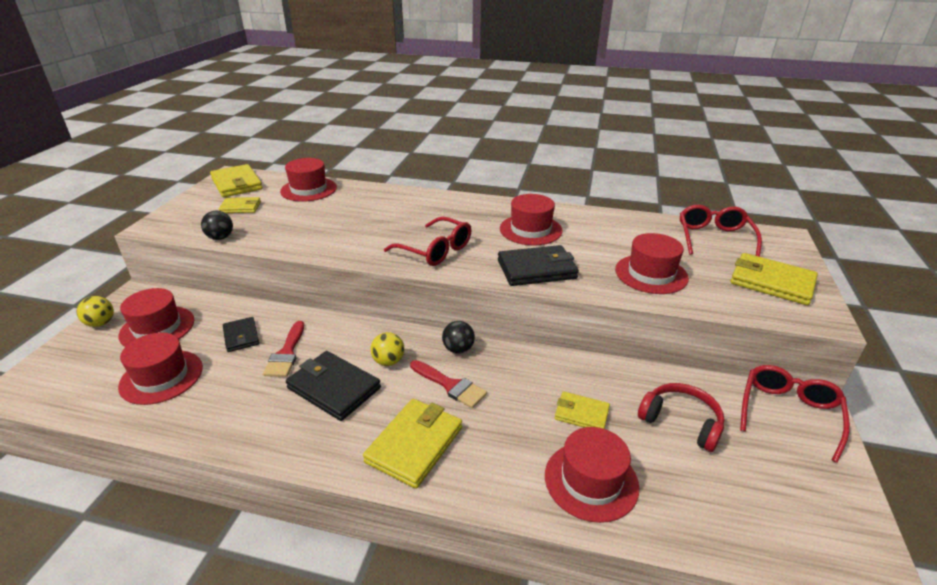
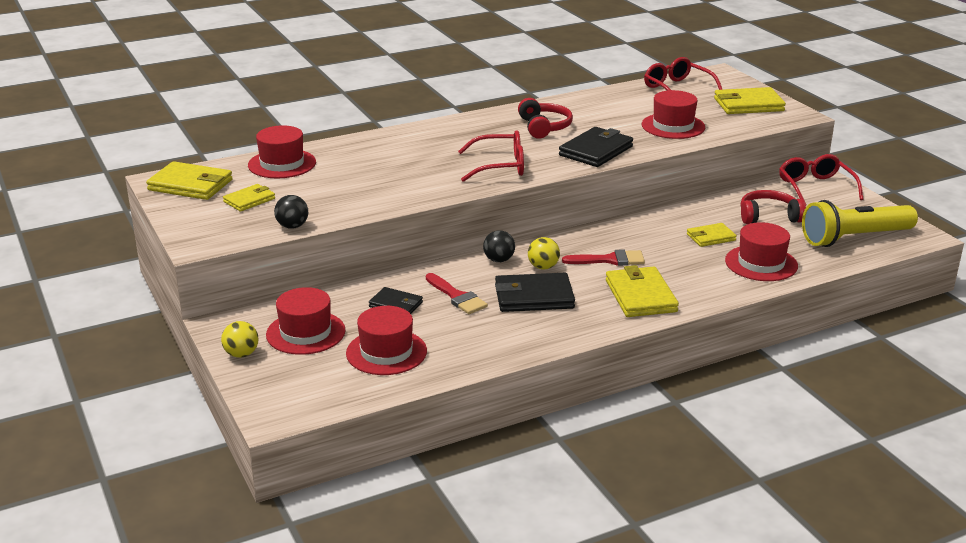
camera: 40 degrees left, 5 degrees down
black ball [442,321,475,353] -> black ball moved to [483,230,515,262]
red hat [500,194,562,245] -> red headphones [518,98,573,139]
none -> yellow flashlight [802,200,918,247]

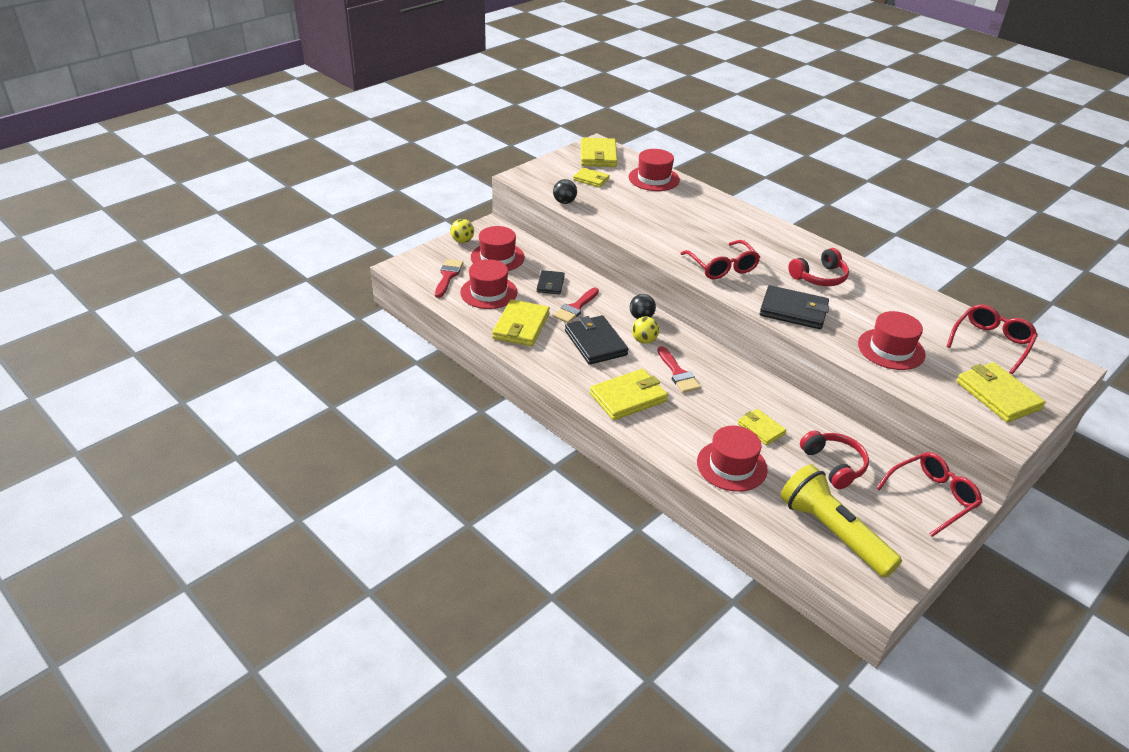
camera: 70 degrees right, 10 degrees up
none -> red brush [435,259,463,298]
none -> yellow wallet [492,299,550,346]

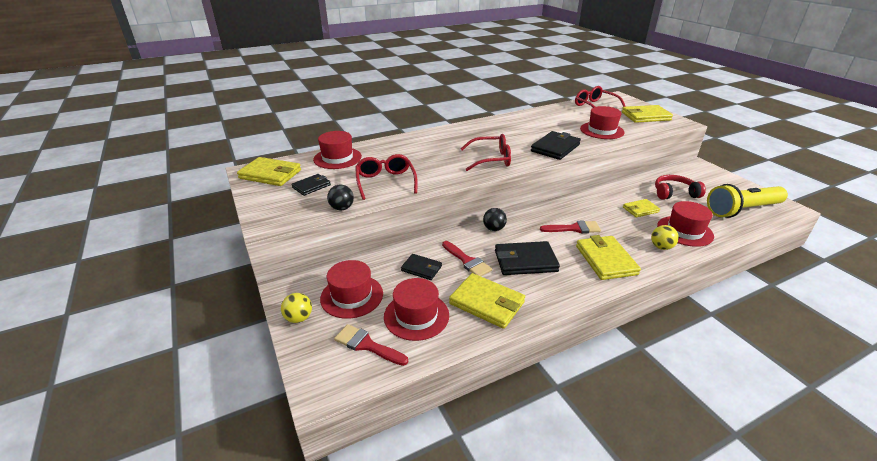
camera: 70 degrees left, 5 degrees down
yellow wallet [573,168,610,188] -> black wallet [292,174,331,196]
yellow ball [632,316,659,344] -> yellow ball moved to [651,225,679,250]
red headphones [788,248,849,286] -> none
red glasses [876,452,982,537] -> red glasses moved to [355,154,417,200]

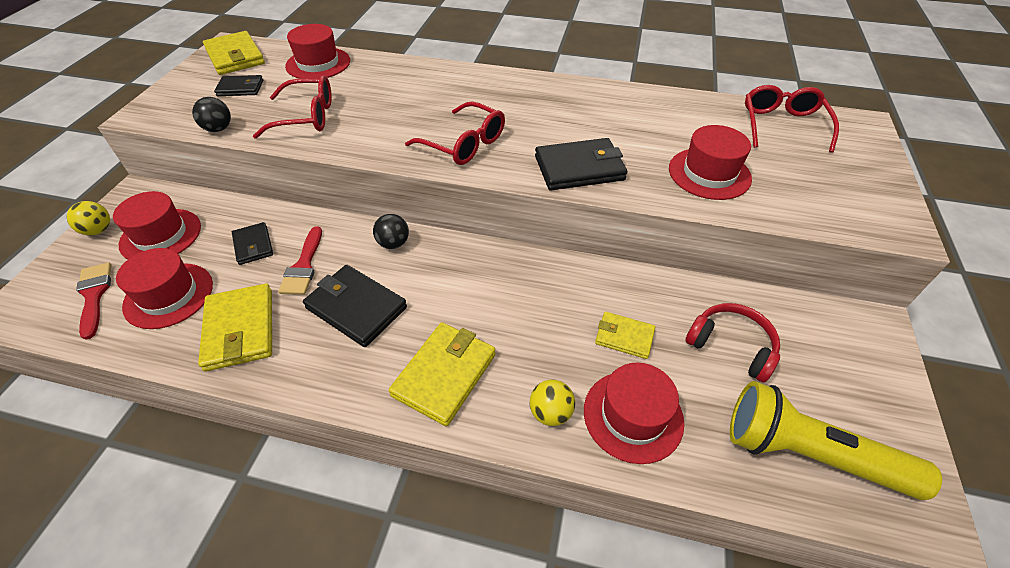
camera: 40 degrees right, 15 degrees up
red glasses [355,154,417,200] -> red glasses turned 60 degrees clockwise [253,75,332,139]
red brush [540,221,601,233] -> none
yellow wallet [622,105,673,123] -> none

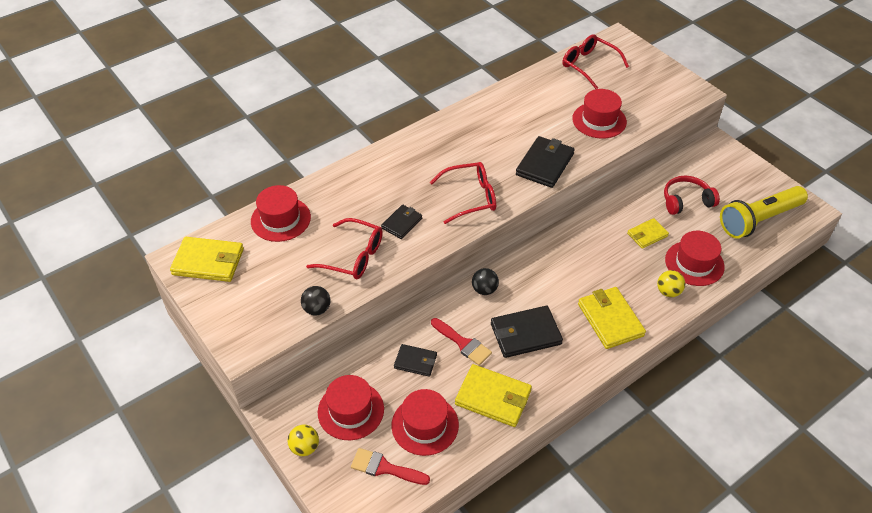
camera: 50 degrees left, 0 degrees up
black wallet [214,75,263,96] -> black wallet moved to [381,204,422,239]
red glasses [253,75,332,139] -> red glasses turned 75 degrees clockwise [306,218,383,279]

